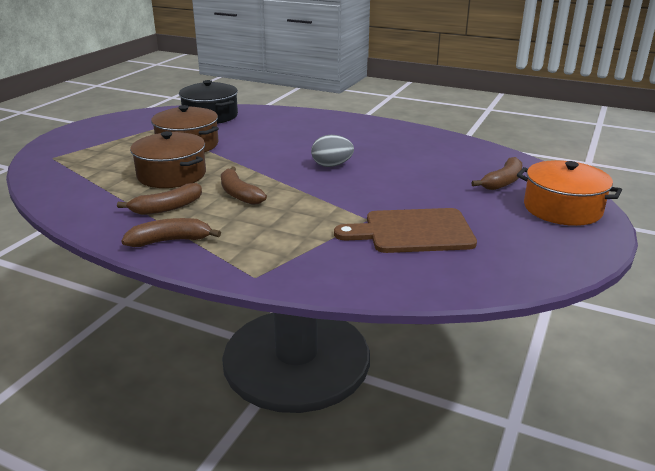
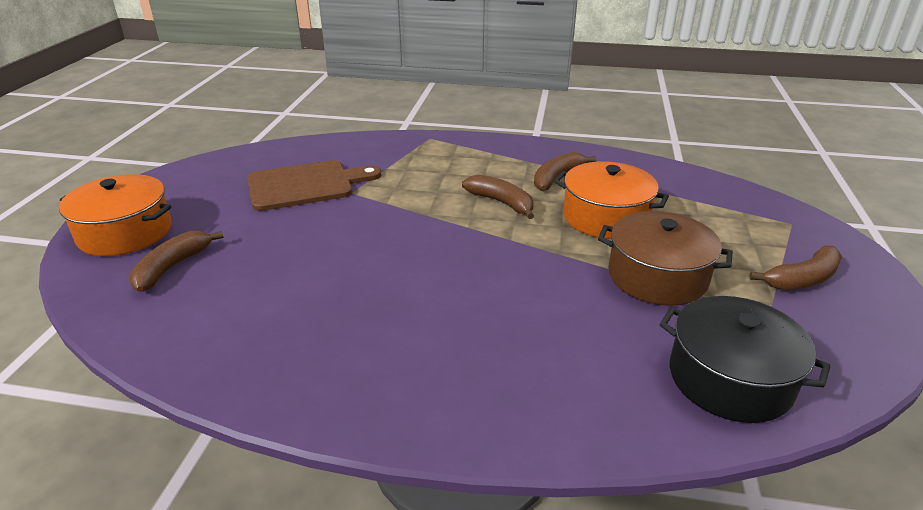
camera: 165 degrees right, 5 degrees up
brown banana [121,218,221,247] -> brown banana moved to [750,246,842,290]
brown pot [130,131,206,188] -> orange pot [554,161,669,239]
grey egg [311,135,354,167] -> none

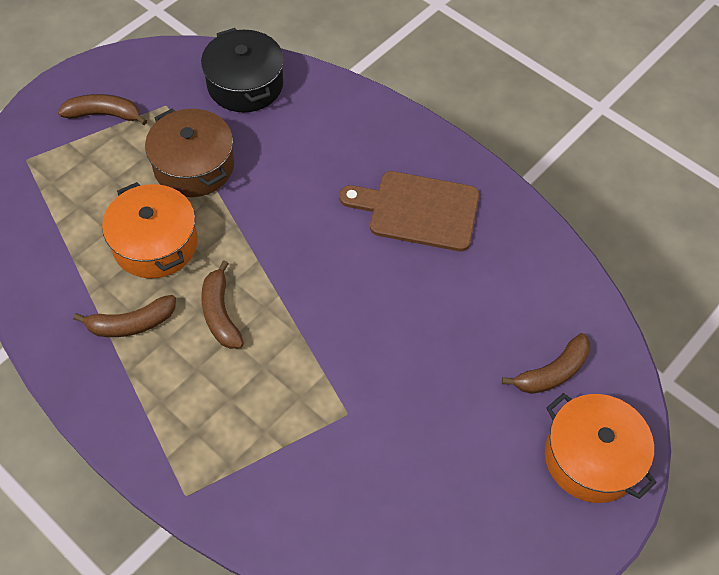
camera: 150 degrees left, 25 degrees up
brown cutting board [247,160,381,211] -> brown cutting board moved to [339,171,480,251]

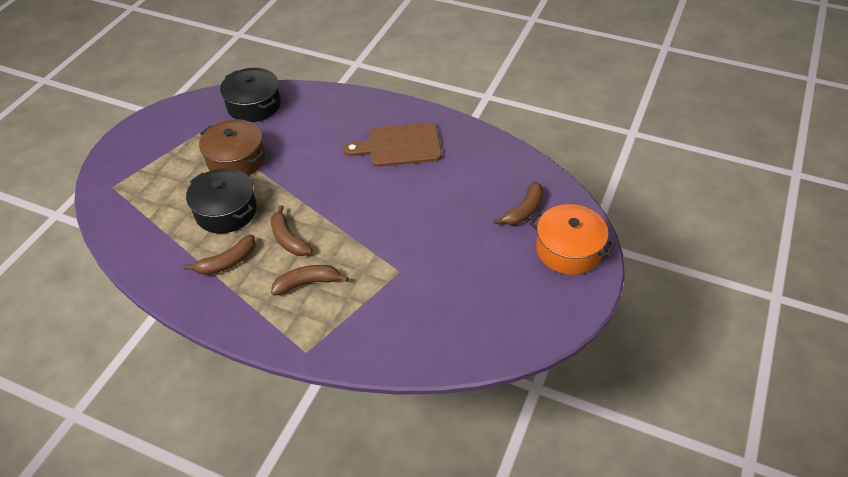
camera: 15 degrees left, 10 degrees down
brown banana [58,94,147,125] -> brown banana moved to [271,265,349,295]
orange pot [102,182,198,279] -> black pot [186,168,257,233]

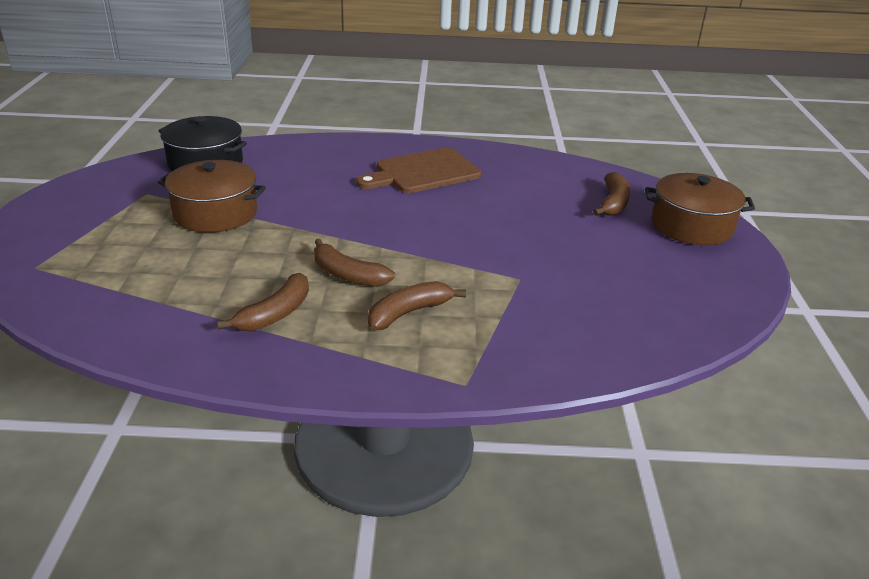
camera: 25 degrees left, 15 degrees down
black pot [186,168,257,233] -> none
orange pot [530,204,615,275] -> brown pot [645,173,755,245]

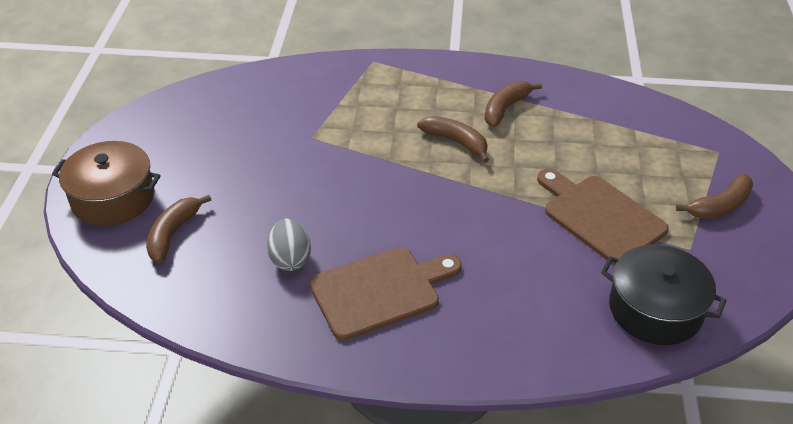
camera: 175 degrees left, 10 degrees up
brown pot [158,160,266,233] -> brown cutting board [537,169,669,265]
brown banana [368,281,466,330] -> brown banana moved to [676,174,753,219]
none -> grey egg [267,218,311,271]

